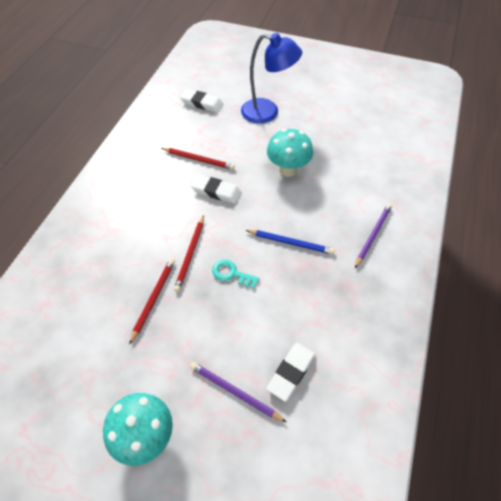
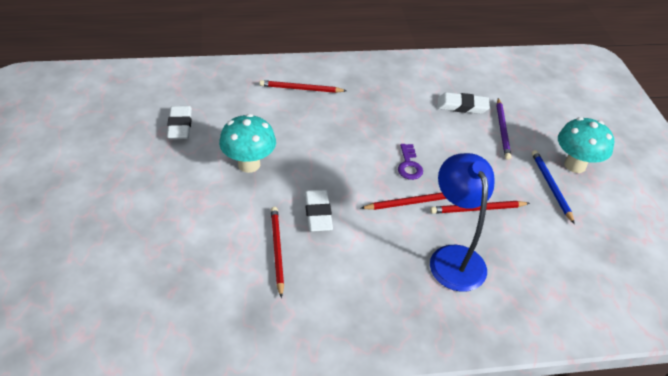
camera: 120 degrees left, 10 degrees down
white eraser [180,89,223,112] -> white eraser moved to [167,106,192,139]
turquoise key [212,260,259,289] -> purple key [398,144,423,180]
blue lamp [241,33,302,124] -> blue lamp moved to [430,153,495,292]
blue pencil [246,230,334,254] -> blue pencil moved to [532,150,575,224]
purple pencil [355,203,392,268] -> red pencil [259,80,347,93]

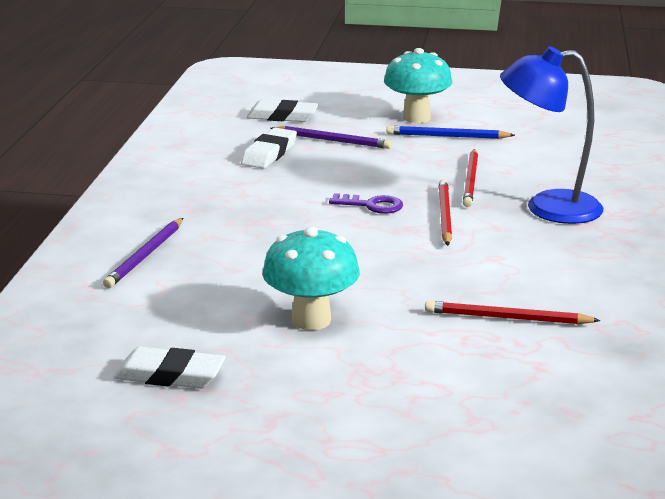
camera: 70 degrees left, 20 degrees down
red pencil [259,80,347,93] -> purple pencil [103,218,183,288]
white eraser [305,190,333,232] -> white eraser moved to [246,100,319,122]

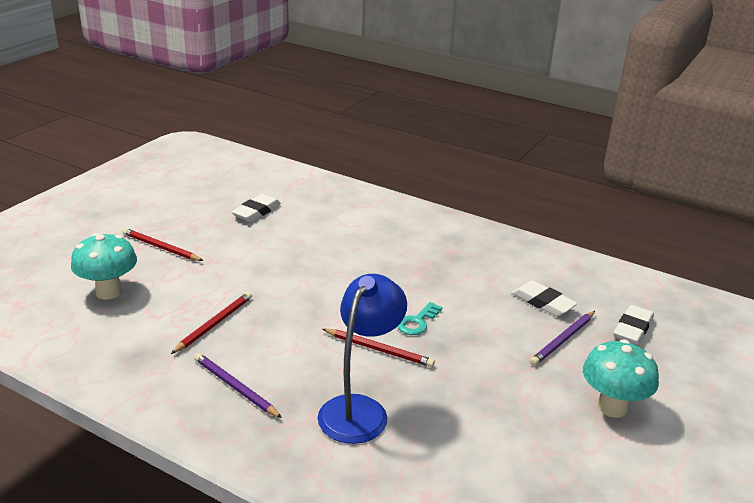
camera: 110 degrees right, 5 degrees up
purple pencil [103,218,183,288] -> purple pencil moved to [194,353,282,418]
turquoise mushroom [262,226,360,330] -> turquoise mushroom moved to [71,233,137,300]
purple key [329,193,403,214] -> turquoise key [397,302,442,335]
blue pencil [387,126,515,139] -> none
red pencil [463,149,478,207] -> red pencil moved to [122,228,203,261]

